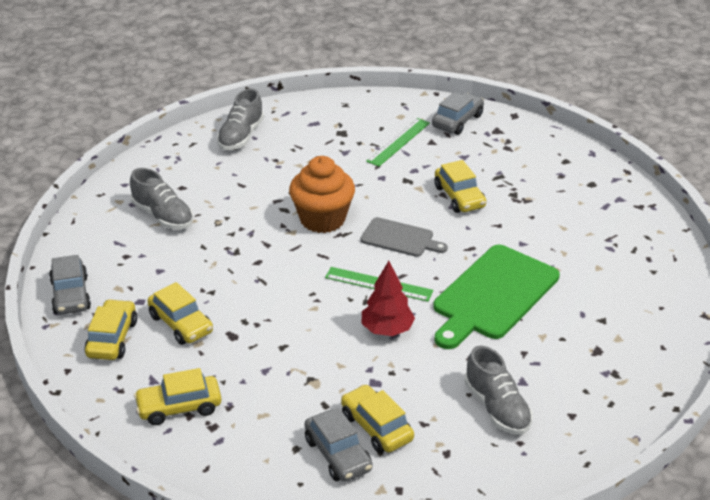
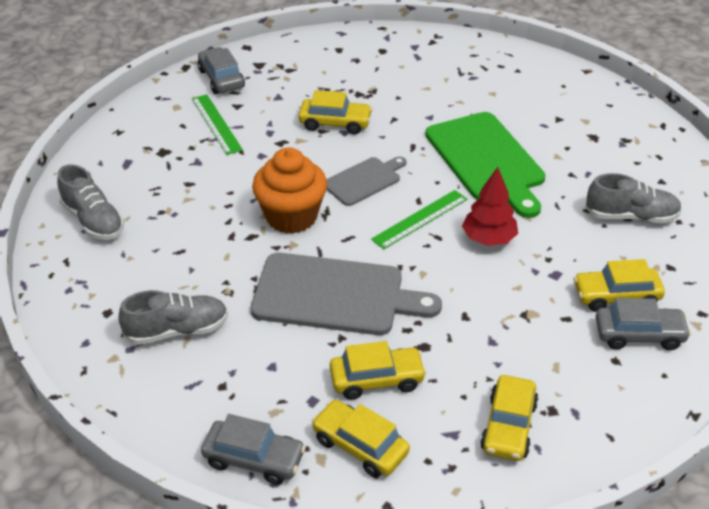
camera: 60 degrees left, 5 degrees up
none -> grey cutting board [251,252,442,335]

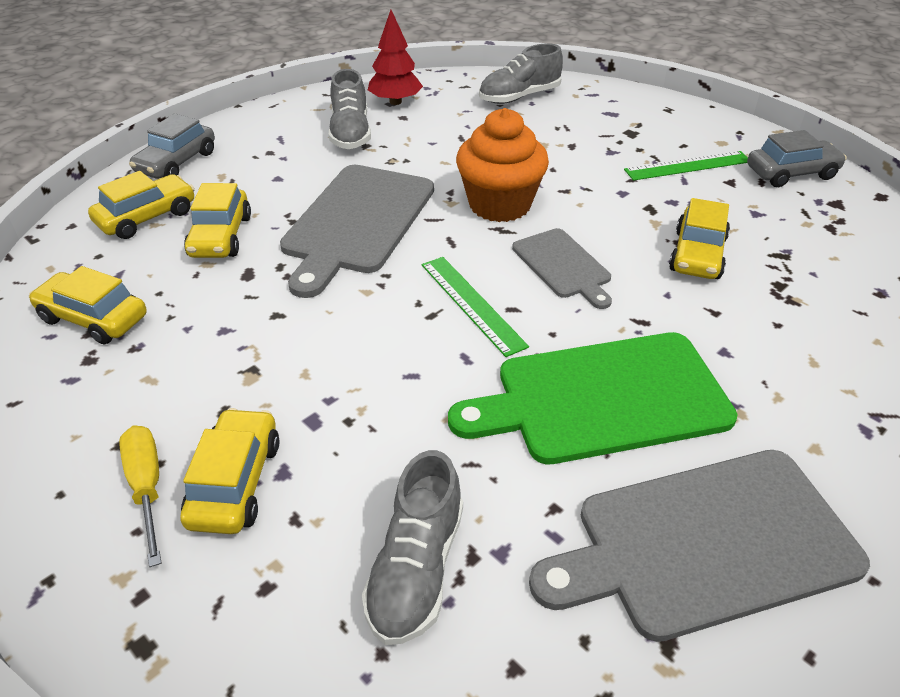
camera: 100 degrees right, 0 degrees up
red tree [462,167,518,246] -> red tree moved to [368,10,423,105]
grey car [596,298,691,350] -> yellow screwdriver [119,426,161,567]
none -> grey cutting board [529,450,870,642]

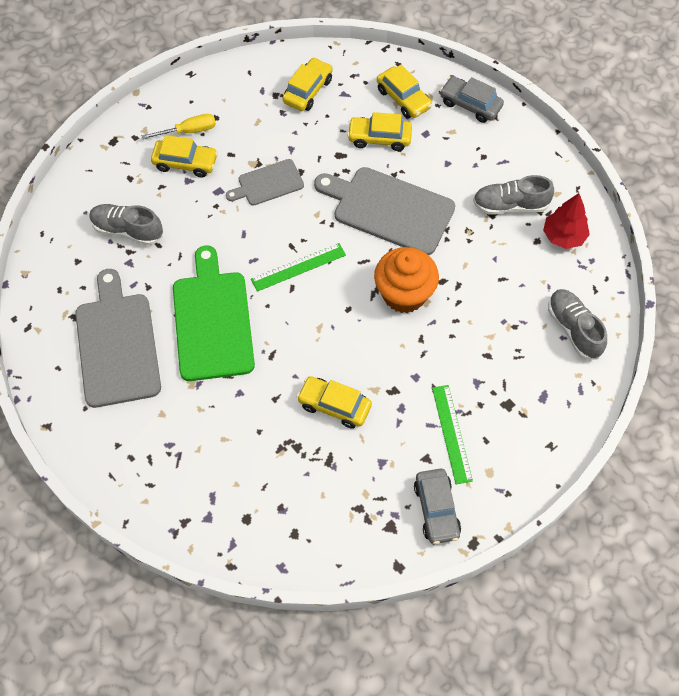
camera: 95 degrees right, 20 degrees up
grey cutting board [512,228,612,309] -> grey cutting board moved to [226,159,304,206]

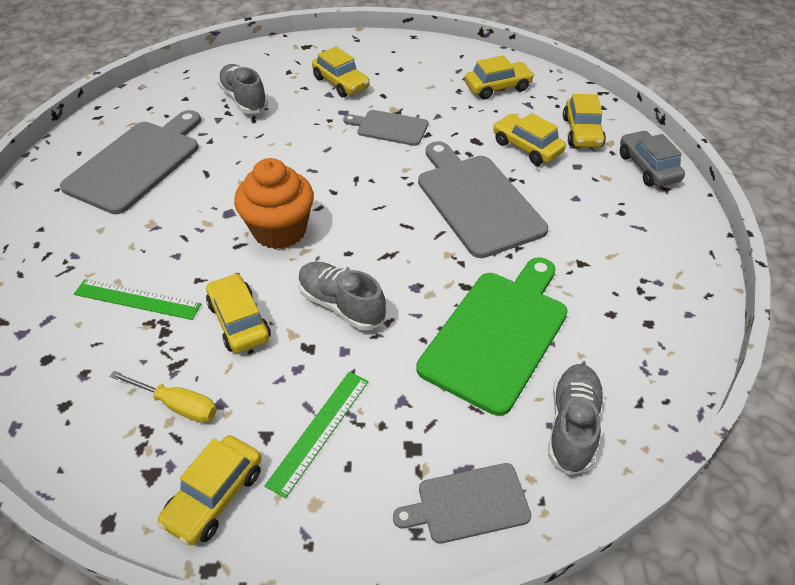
camera: 40 degrees right, 15 degrees down
yellow screwdriver [141,114,216,140] -> yellow screwdriver moved to [110,371,217,423]
green cutting board [173,246,255,381] -> green cutting board moved to [416,258,568,416]
green ruler [251,243,346,292] -> green ruler moved to [74,279,201,320]
orange cupcake [374,247,439,313] -> orange cupcake moved to [234,158,314,249]
grey car [414,469,461,544] -> yellow car [157,435,261,546]
grey shoe [473,175,554,215] -> grey shoe moved to [298,261,386,330]
red tree [543,193,590,249] -> none
none -> grey cutting board [393,463,531,544]

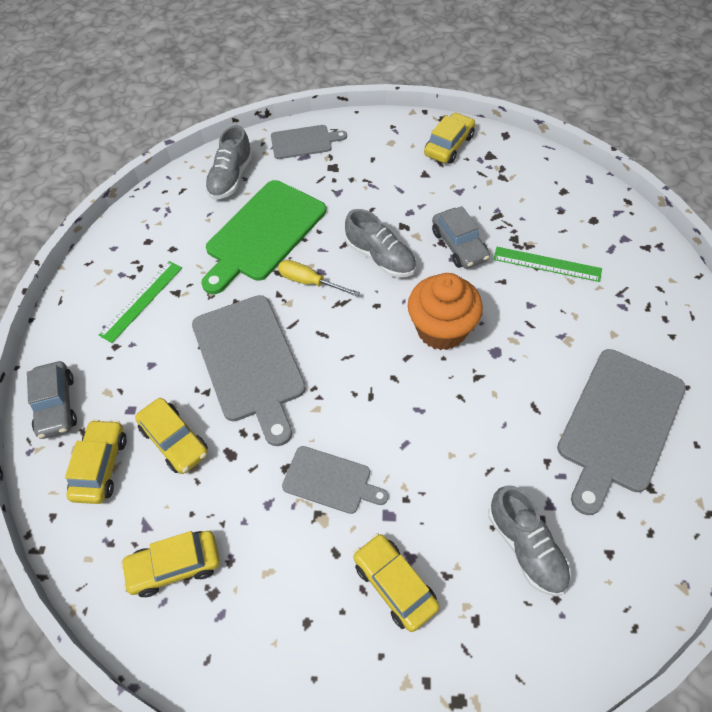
camera: 175 degrees left, 10 degrees up
yellow screwdriver [110,371,217,423] -> yellow screwdriver moved to [278,260,360,297]
yellow car [206,273,271,353] -> grey car [432,206,490,269]
green ruler [264,372,369,498] -> green ruler moved to [99,261,182,343]

